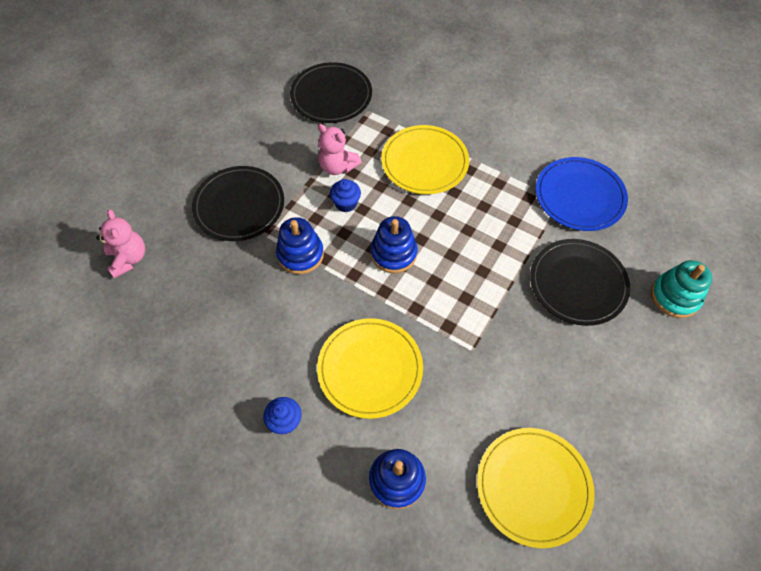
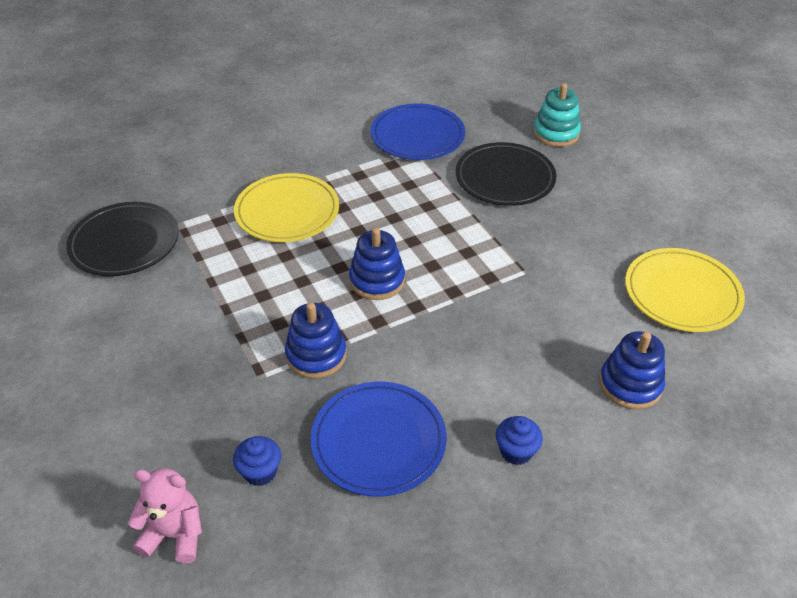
camera: 60 degrees left, 15 degrees down
black plate [192,166,284,241] -> none
pink teddy bear [317,124,362,175] -> none
yellow plate [317,318,423,419] -> none
blue cupcake [330,179,361,212] -> blue cupcake moved to [233,436,281,486]
none -> blue plate [311,382,447,497]

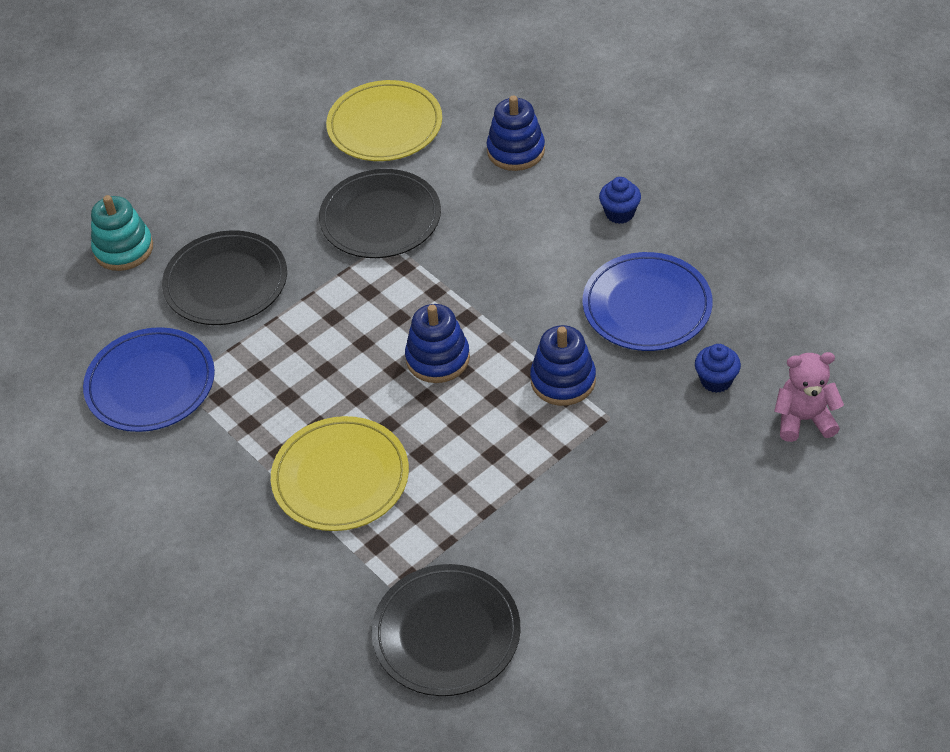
camera: 100 degrees left, 5 degrees up
pink teddy bear [128,468,202,563] -> pink teddy bear turned 90 degrees clockwise [774,352,844,442]
none -> black plate [319,169,441,258]

